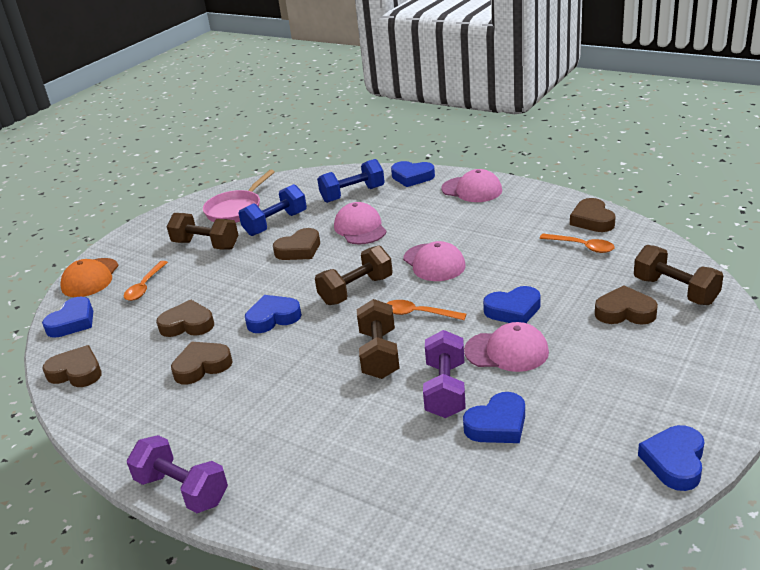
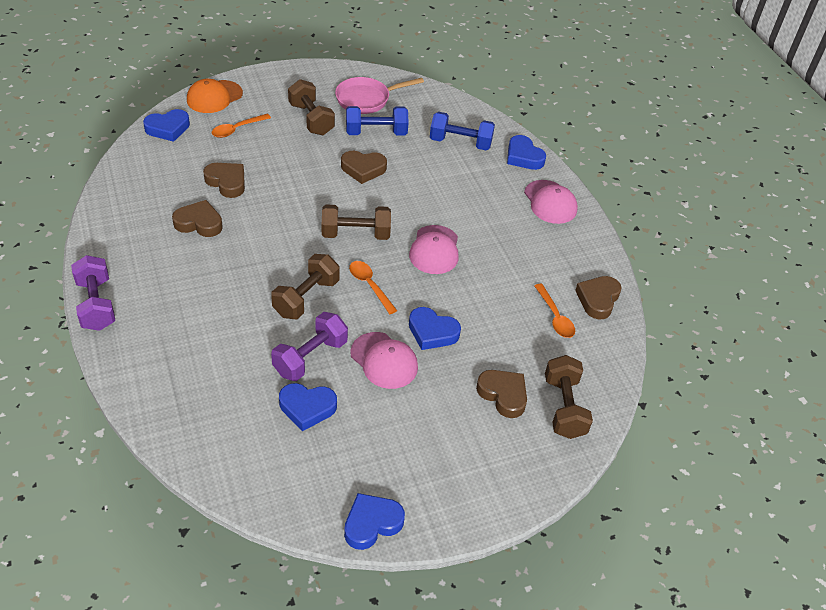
camera: 30 degrees right, 15 degrees up
brown heart [42,345,102,387] -> none
blue heart [245,295,302,333] -> none
pink cap [334,202,387,244] -> none

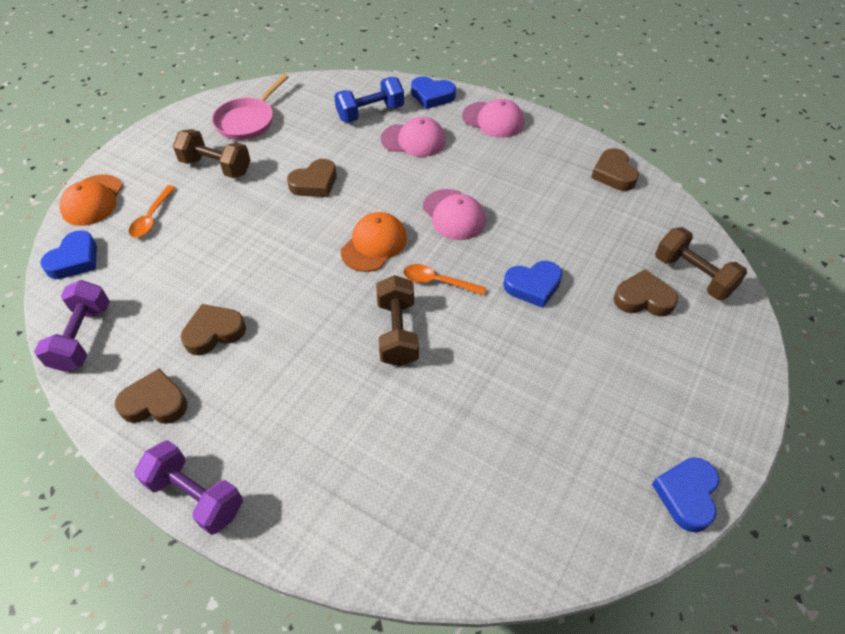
camera: 35 degrees left, 5 degrees up
brown heart [203,163,245,198] -> brown heart moved to [115,369,187,424]
purple dumbbell [271,312,348,381] -> purple dumbbell moved to [34,280,110,372]
blue heart [279,383,337,431] -> none
brown dumbbell [322,205,391,240] -> orange cap [341,212,407,272]
blue dumbbell [346,106,409,135] -> none
pink cap [350,332,418,389] -> pink cap moved to [381,117,446,157]
orange spoon [534,284,575,338] -> none

